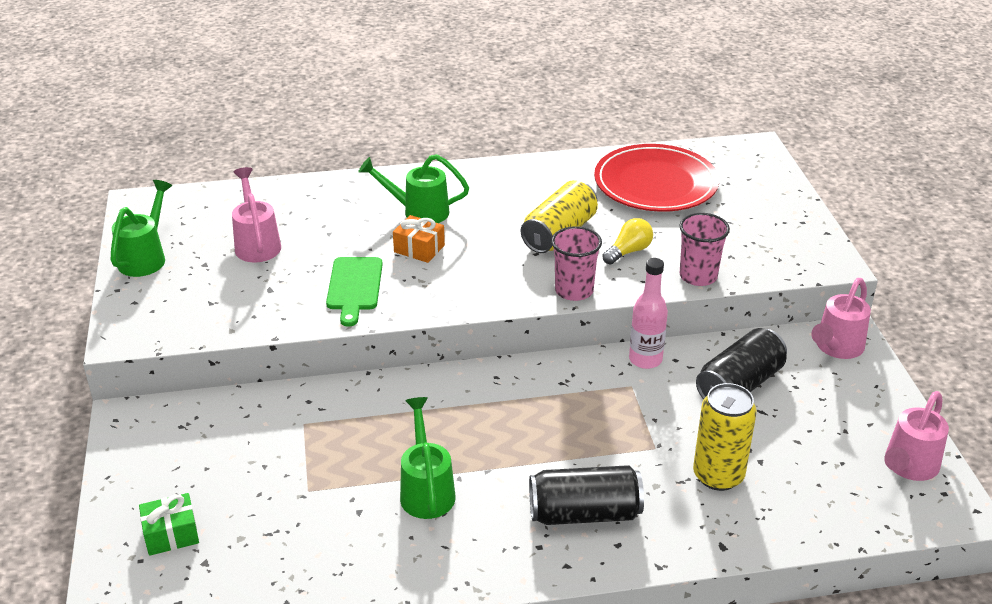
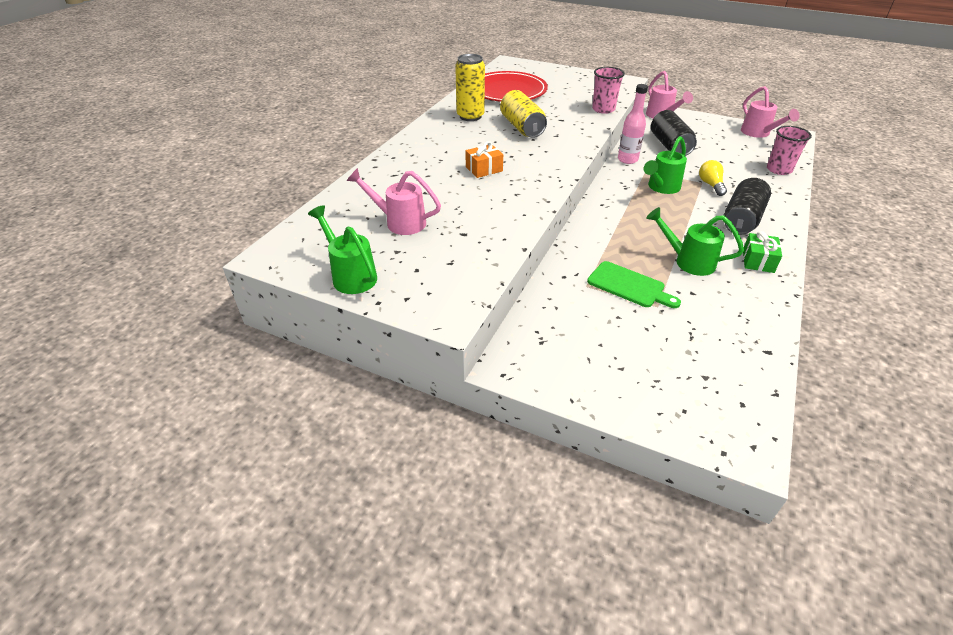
camera: 55 degrees left, 5 degrees up
green gift [139,493,199,556] -> green gift moved to [743,231,782,273]
green cutting board [326,257,383,327] -> green cutting board moved to [587,261,681,308]
green watering can [358,154,469,223] -> green watering can moved to [644,136,687,194]
pink cup [551,226,602,301] -> pink cup moved to [767,126,812,175]
yellow light bulb [602,218,653,265] -> yellow light bulb moved to [699,160,727,196]
yellow can [693,383,757,491] -> yellow can moved to [455,54,485,121]

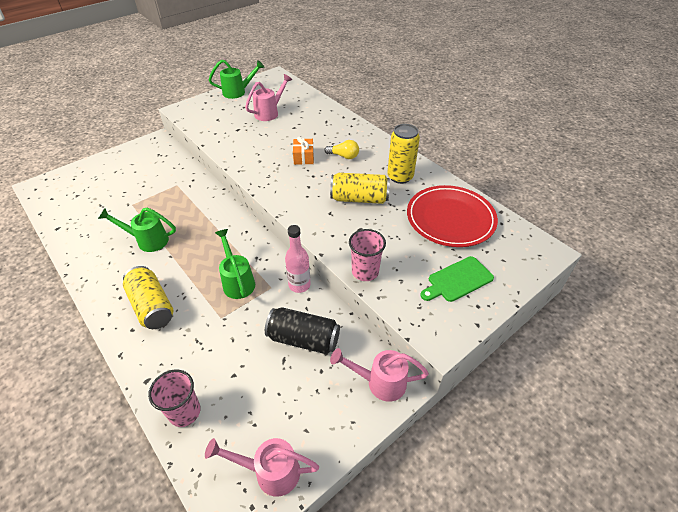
camera: 115 degrees right, 5 degrees up
green cutting board [587,261,681,308] -> green cutting board moved to [420,256,494,302]
green watering can [646,207,744,276] -> green watering can turned 135 degrees counterclockwise [98,207,176,252]
yellow light bulb [699,160,727,196] -> yellow light bulb moved to [324,140,359,159]
black can [724,178,771,235] -> yellow can [123,266,174,329]
green gift [743,231,782,273] -> none

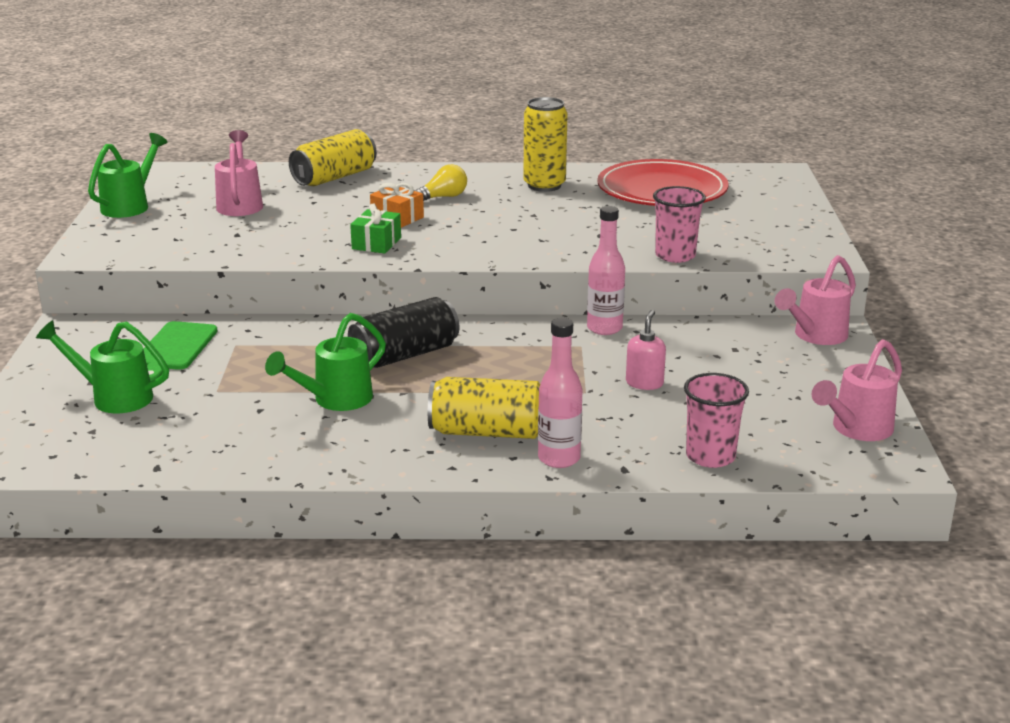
camera: 50 degrees left, 20 degrees down
green watering can [215,229,255,299] -> green watering can moved to [36,320,169,413]
black can [265,307,340,354] -> black can moved to [348,297,459,368]
yellow can [330,173,390,204] -> yellow can moved to [289,129,377,186]
green cutting board [420,256,494,302] -> green cutting board moved to [143,321,217,382]
none -> green gift [350,204,401,254]
none -> pink bottle [538,318,583,468]
none -> pink soap dispenser [626,310,666,390]

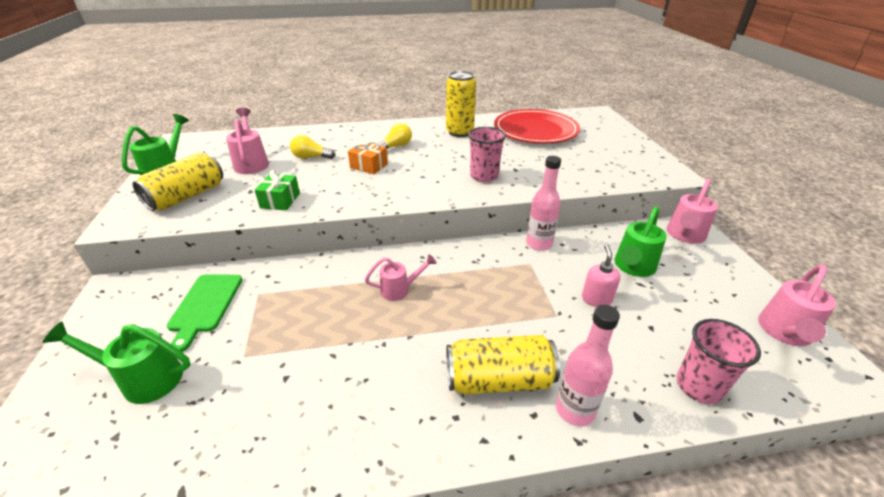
camera: 10 degrees left, 10 degrees up
green watering can [265,313,386,411] -> green watering can moved to [615,206,667,277]
yellow can [289,129,377,186] -> yellow can moved to [132,152,223,211]
black can [348,297,459,368] -> pink watering can [365,254,436,301]
green gift [350,204,401,254] -> green gift moved to [255,170,300,210]
pink cup [653,186,706,263] -> pink cup moved to [468,127,506,182]
none -> yellow light bulb [290,135,335,159]

